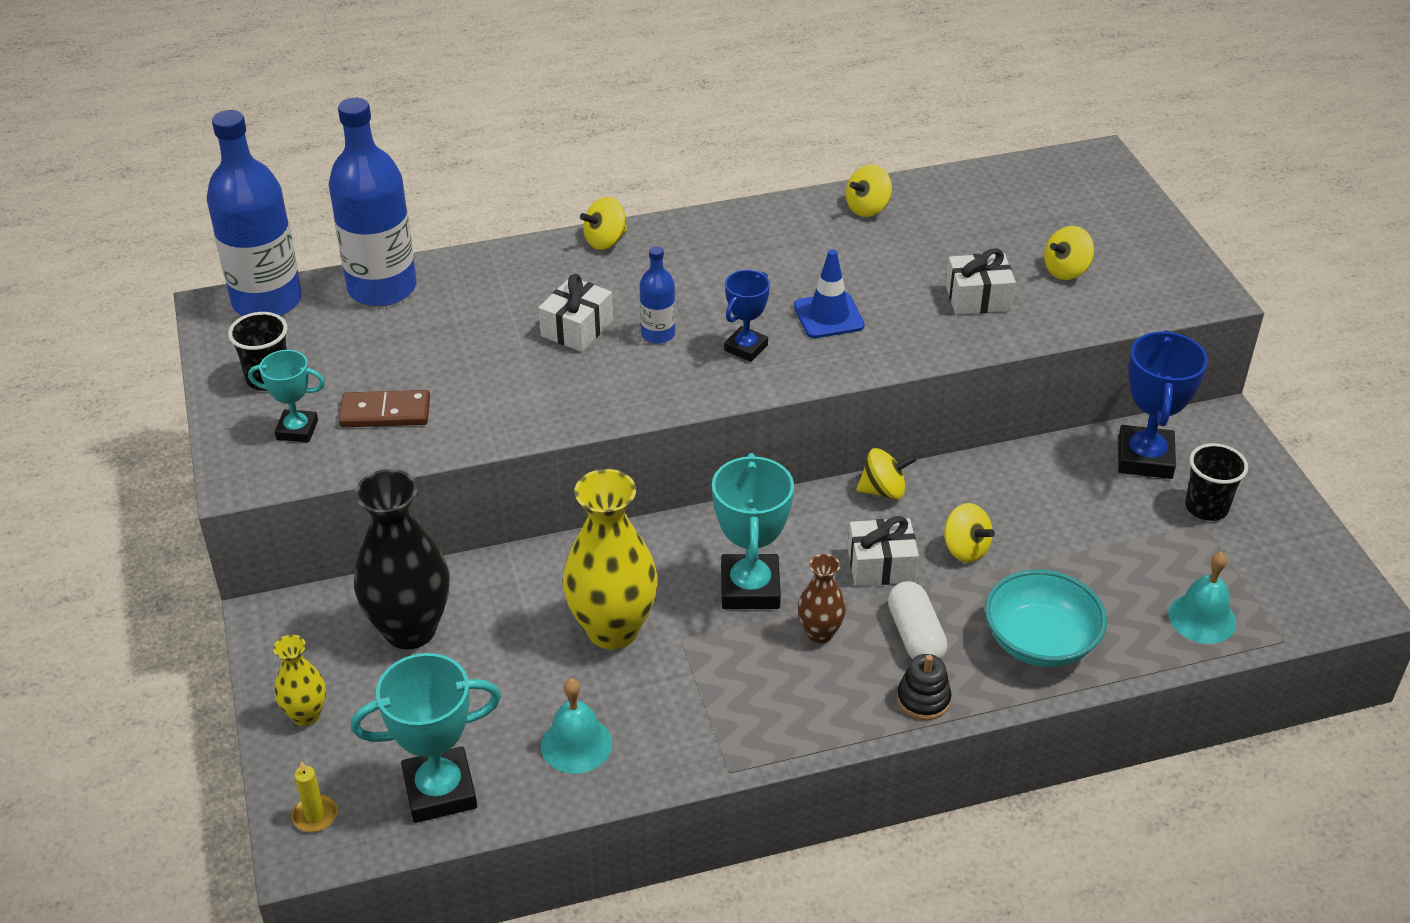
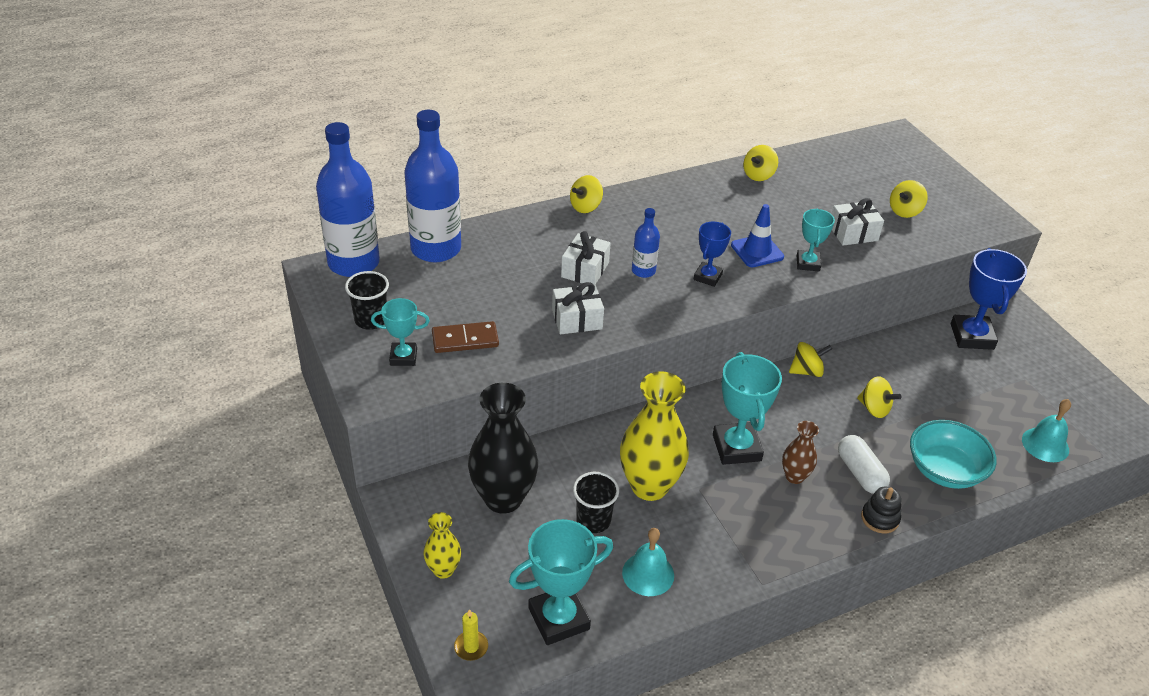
camera: 10 degrees left, 0 degrees up
white gift [848,516,919,586] -> white gift moved to [552,282,604,334]
black cup [1185,443,1248,521] -> black cup moved to [573,472,619,533]
none -> turquoise trophy [797,209,835,271]

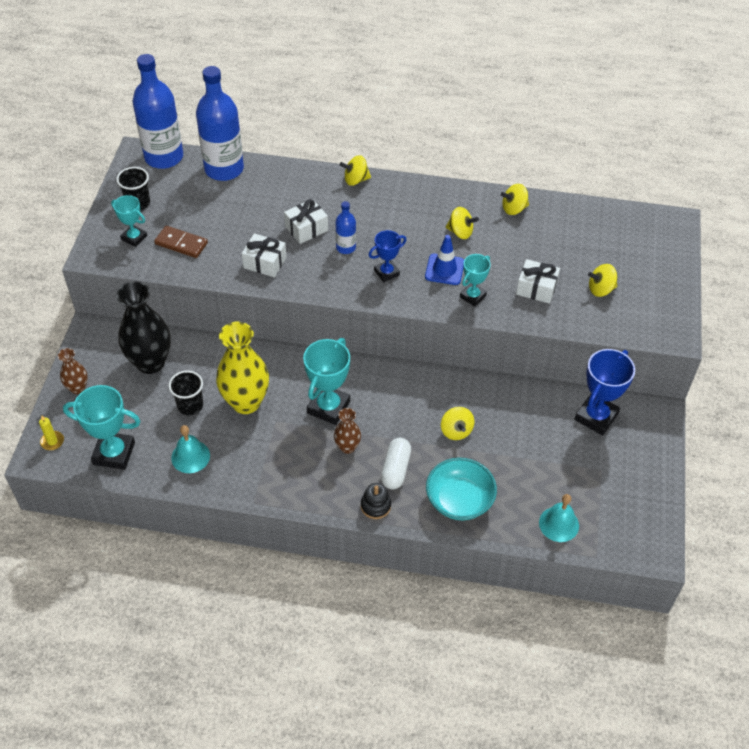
camera: 35 degrees right, 10 degrees up
yellow vase [424,512,461,579] -> brown vase [58,348,88,394]
yellow spinning top [789,342,832,377] -> yellow spinning top moved to [446,207,479,239]

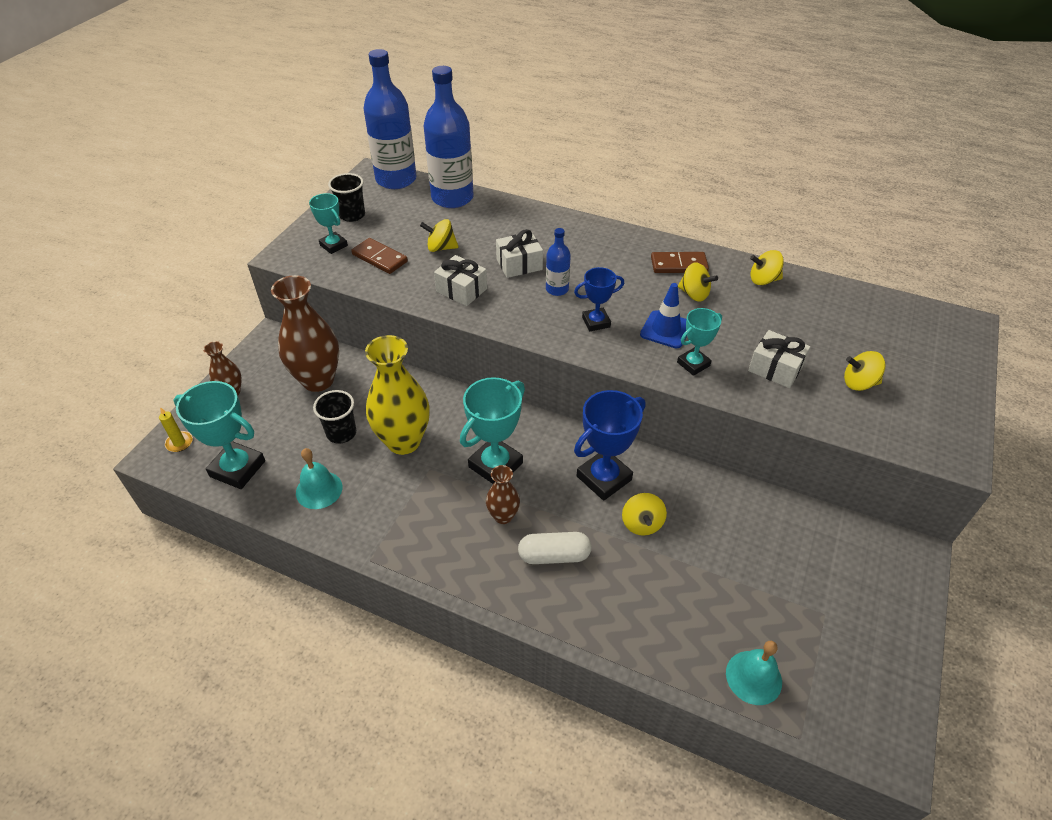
camera: 15 degrees right, 5 degrees down
black vase [116,281,171,374] -> brown vase [271,275,339,392]
yellow spinning top [340,155,371,186] -> yellow spinning top moved to [420,219,459,252]
black stacking toy [361,483,391,519] -> none
white capsule [381,438,411,489] -> white capsule turned 60 degrees clockwise [518,532,591,564]
turquoise bowl [426,457,497,520] -> none
blue trophy [574,349,635,435] -> blue trophy moved to [574,390,645,501]
none -> brown domino [651,252,709,273]

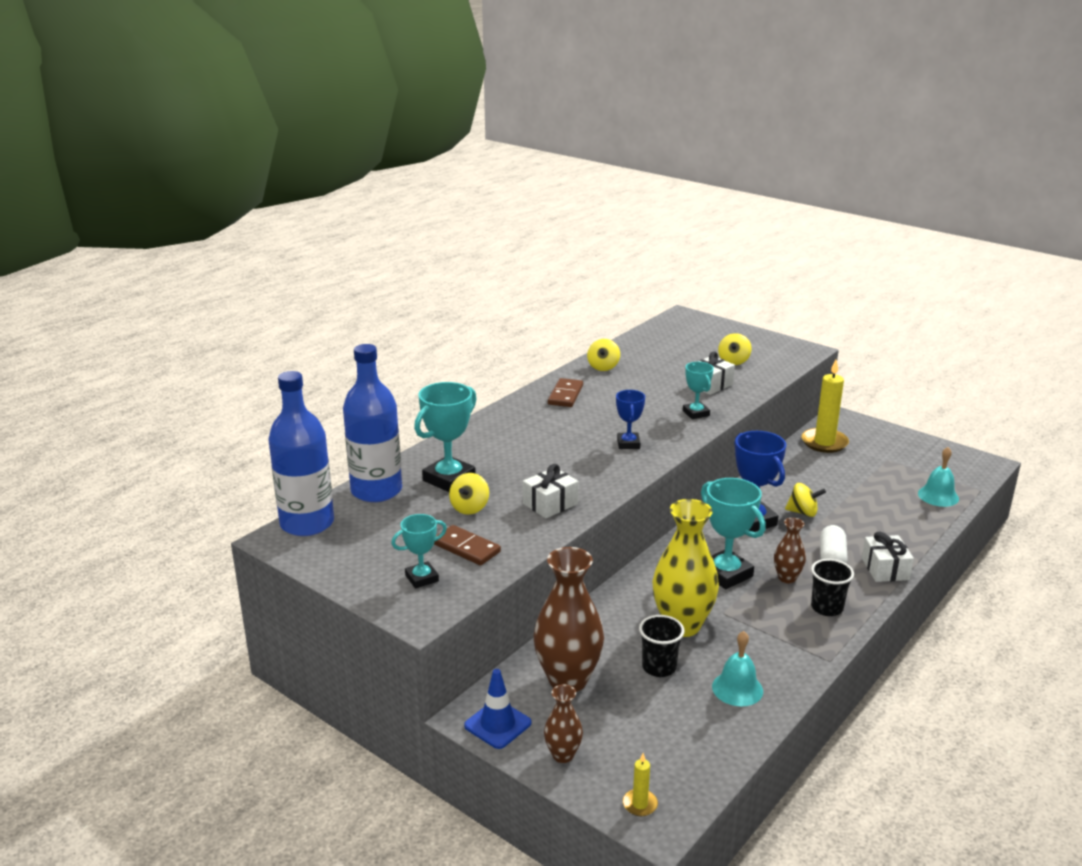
camera: 75 degrees left, 20 degrees down
turquoise trophy [174,381,265,489] -> turquoise trophy moved to [414,382,477,492]
black cup [328,173,365,222] -> black cup moved to [811,559,854,616]
brown domino [351,238,408,274] -> brown domino turned 75 degrees clockwise [434,525,501,565]
white gift [496,229,543,278] -> white gift moved to [862,532,914,582]
blue bottle [546,228,571,296] -> none
blue traffic cone [640,283,687,349] -> blue traffic cone moved to [464,669,531,749]
yellow spinning top [678,262,718,302] -> none
none -> yellow candle [801,360,849,453]

